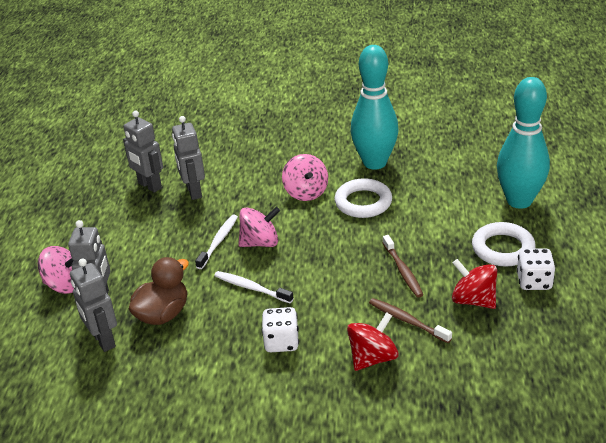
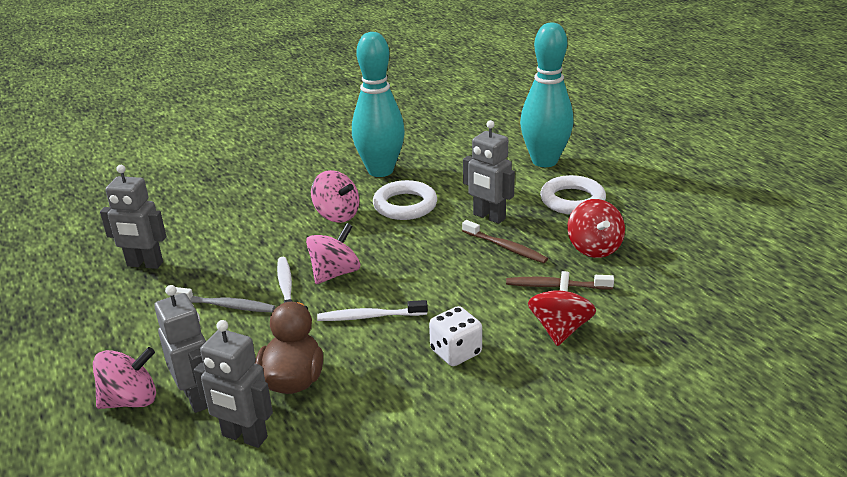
camera: 35 degrees left, 5 degrees down
grey robot [172,116,205,200] -> grey robot moved to [463,120,515,224]
red spinning top [452,259,497,309] -> red spinning top turned 105 degrees counterclockwise [567,199,625,258]
white dice [516,248,555,290] -> none
none -> grey toothbrush [174,287,275,313]

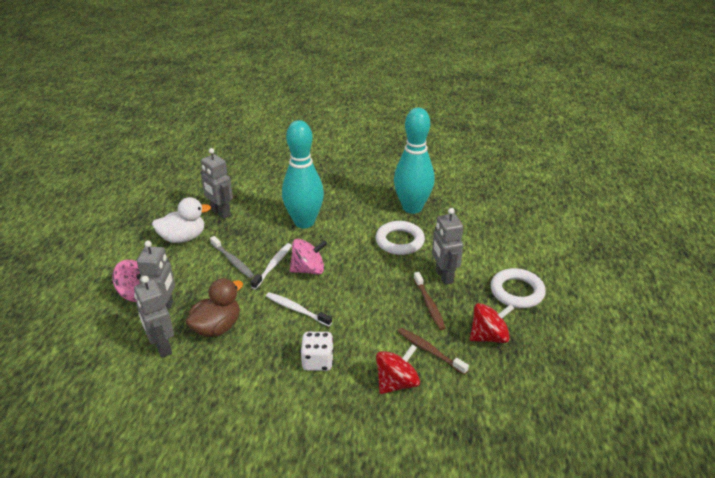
camera: 35 degrees right, 5 degrees up
pink spinning top [311,170,359,223] -> none
turquoise bowling pin [520,22,574,167] -> turquoise bowling pin moved to [282,120,324,228]
red spinning top [567,199,625,258] -> red spinning top turned 135 degrees counterclockwise [470,303,514,343]
none -> white duck [152,197,211,243]

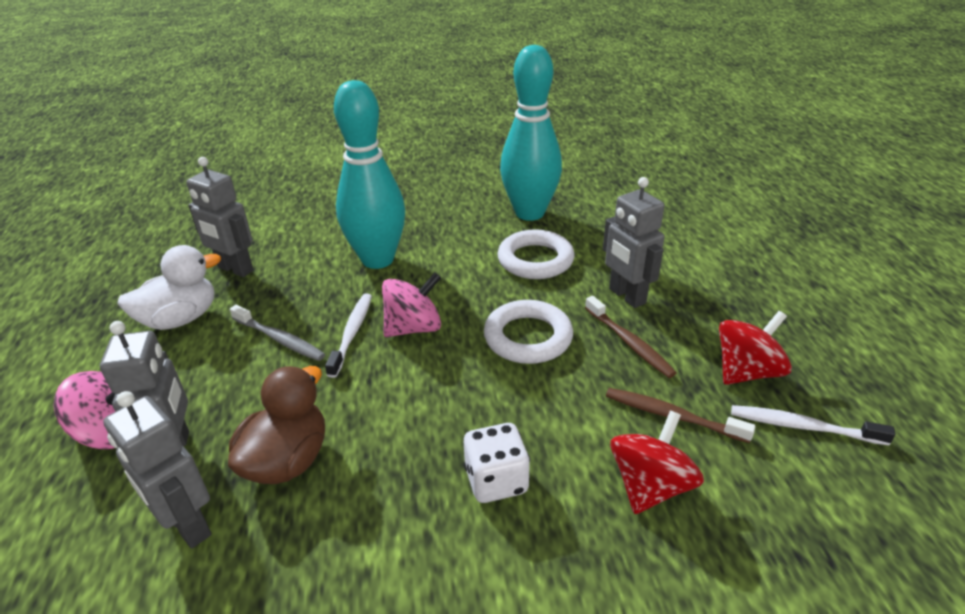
camera: 15 degrees left, 0 degrees up
white toothbrush [266,292,332,326] -> white toothbrush moved to [731,405,896,445]
white ring [491,268,546,308] -> white ring moved to [484,300,573,364]

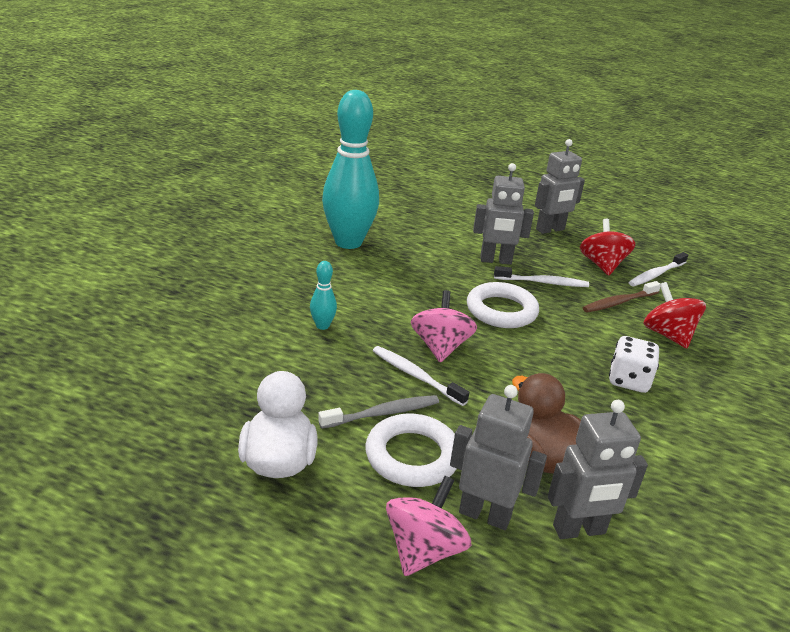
camera: 60 degrees left, 5 degrees down
grey robot [186,157,254,277] -> grey robot moved to [535,139,585,234]
turquoise bowling pin [334,80,405,269] -> turquoise bowling pin [310,261,337,330], size x0.40
white ring [497,229,575,279] -> white ring moved to [365,413,457,487]
brown toothbrush [585,296,676,378] -> white toothbrush [494,266,589,287]

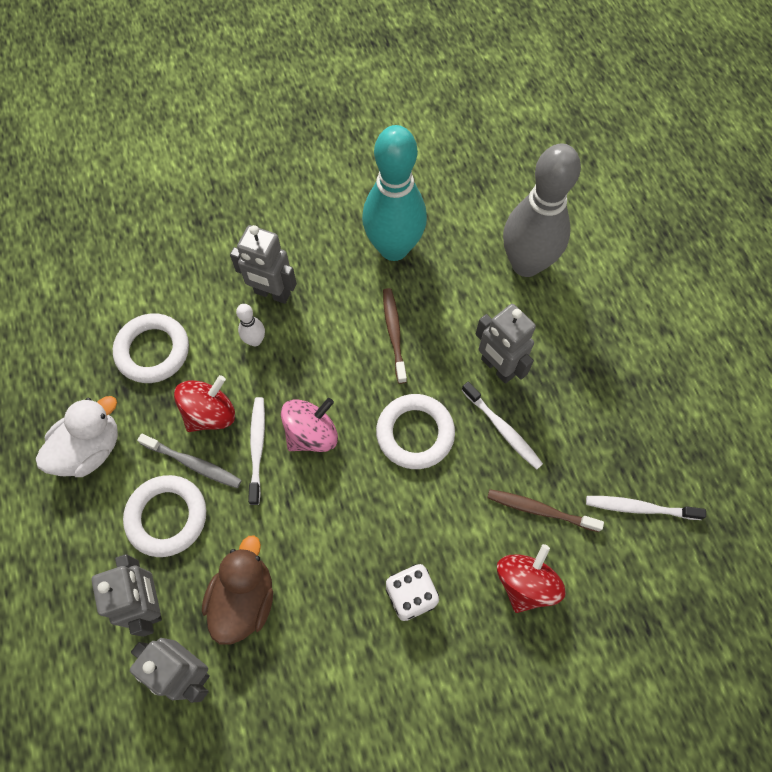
camera: 50 degrees right, 35 degrees up
turquoise bowling pin [310,261,337,330] -> white bowling pin [236,304,265,346]
pink spinning top [386,476,471,576] -> none
grey robot [535,139,585,234] -> grey robot moved to [230,225,297,304]
red spinning top [580,219,635,275] -> red spinning top moved to [174,375,235,432]
none -> white ring [113,313,189,383]
none -> brown toothbrush [383,288,407,384]
none -> grey bowling pin [503,143,581,277]

